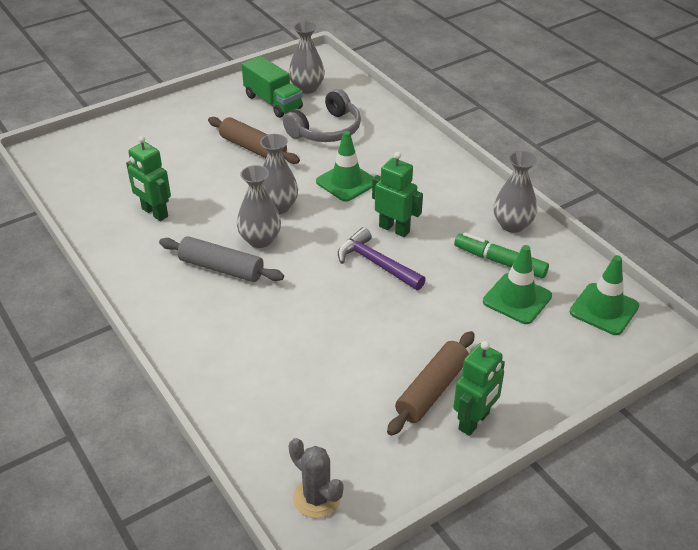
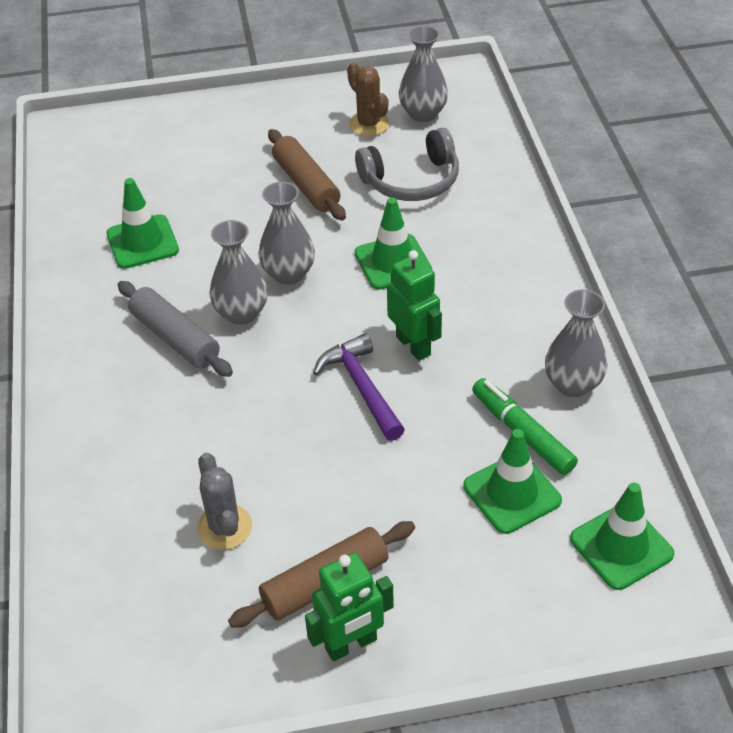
camera: 25 degrees right, 5 degrees up
green robot [126,136,171,221] -> green traffic cone [106,178,179,269]
green truck [242,56,303,118] -> brown cactus [347,62,389,136]
grey cactus [289,438,343,518] -> grey cactus moved to [197,453,252,550]

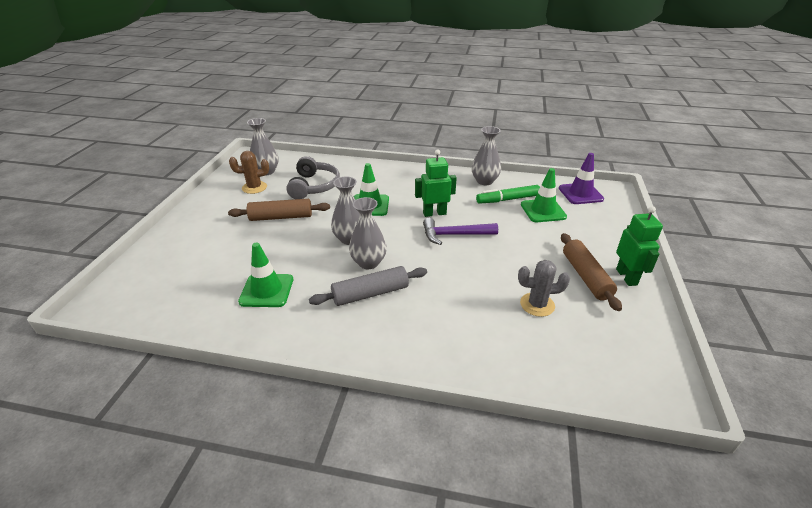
camera: 70 degrees left, 10 degrees down
green traffic cone [570,483,674,590] -> purple traffic cone [559,153,604,204]

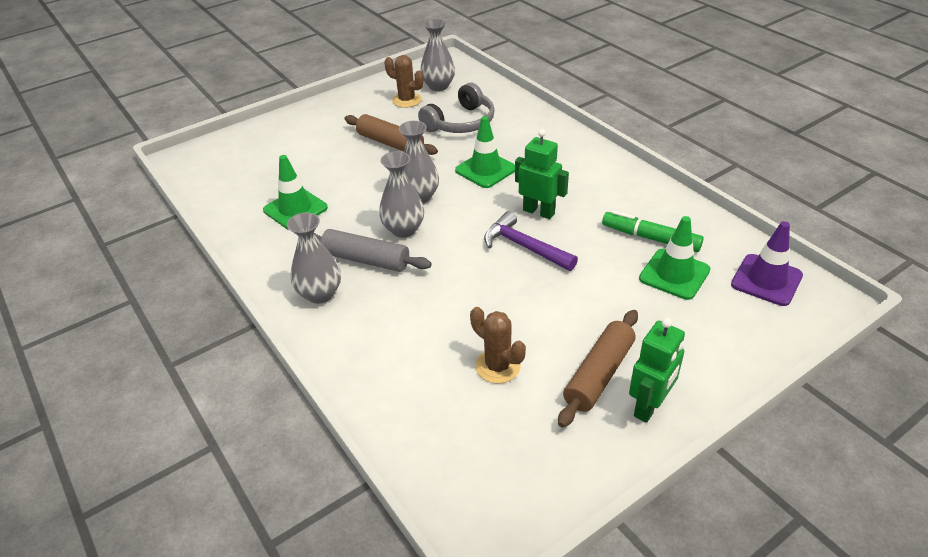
camera: 45 degrees right, 5 degrees up
grey vase [472,126,501,185] -> grey vase moved to [287,212,341,304]
grey cactus [518,260,570,317] -> brown cactus [470,307,526,384]

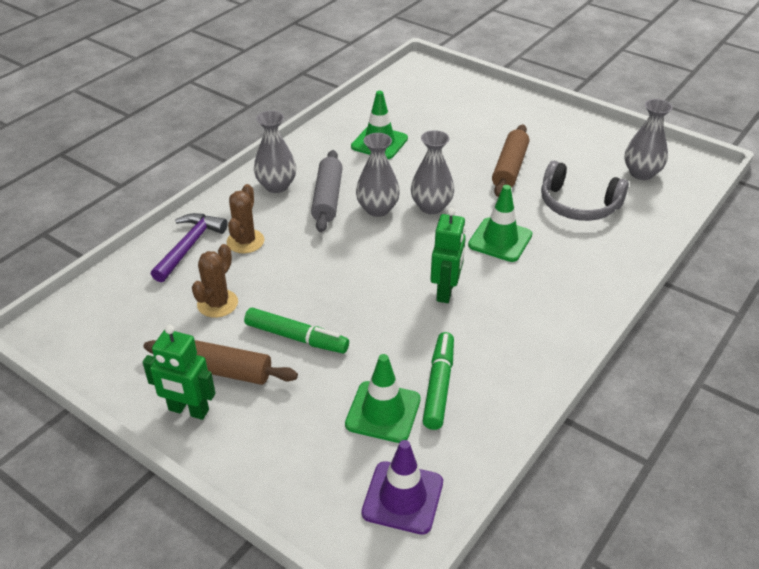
camera: 70 degrees right, 0 degrees up
brown cactus [384,55,424,108] -> brown cactus moved to [227,184,264,253]
purple hammer [484,211,578,271] -> purple hammer moved to [151,213,228,282]
none -> green marker [244,308,349,353]

